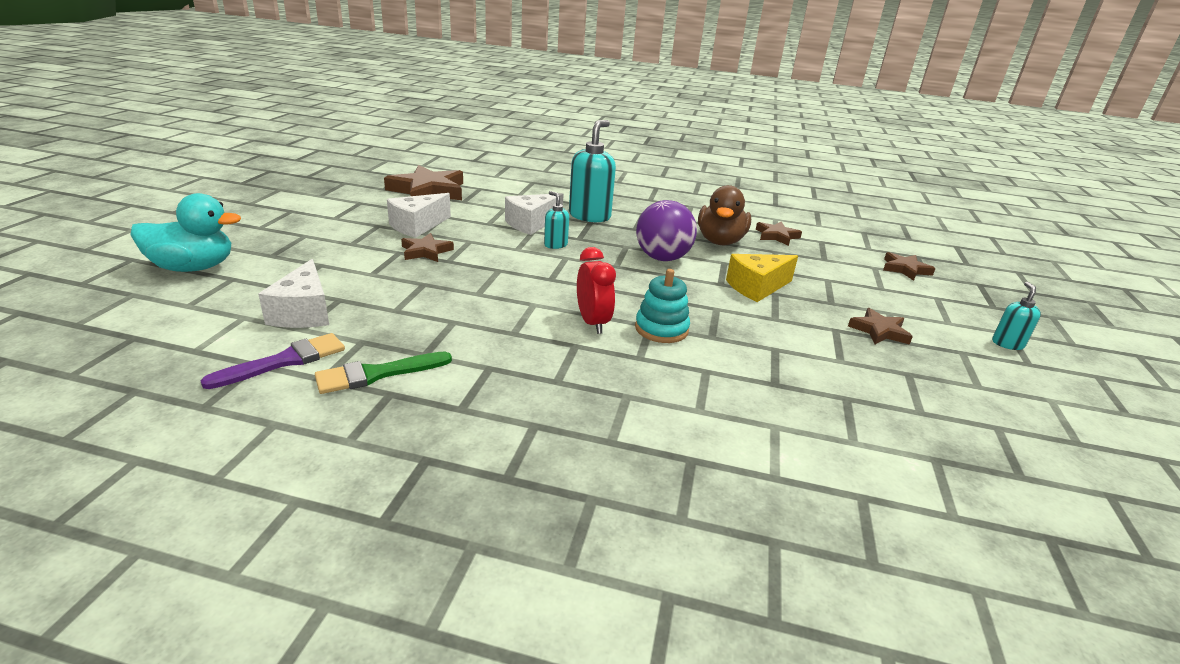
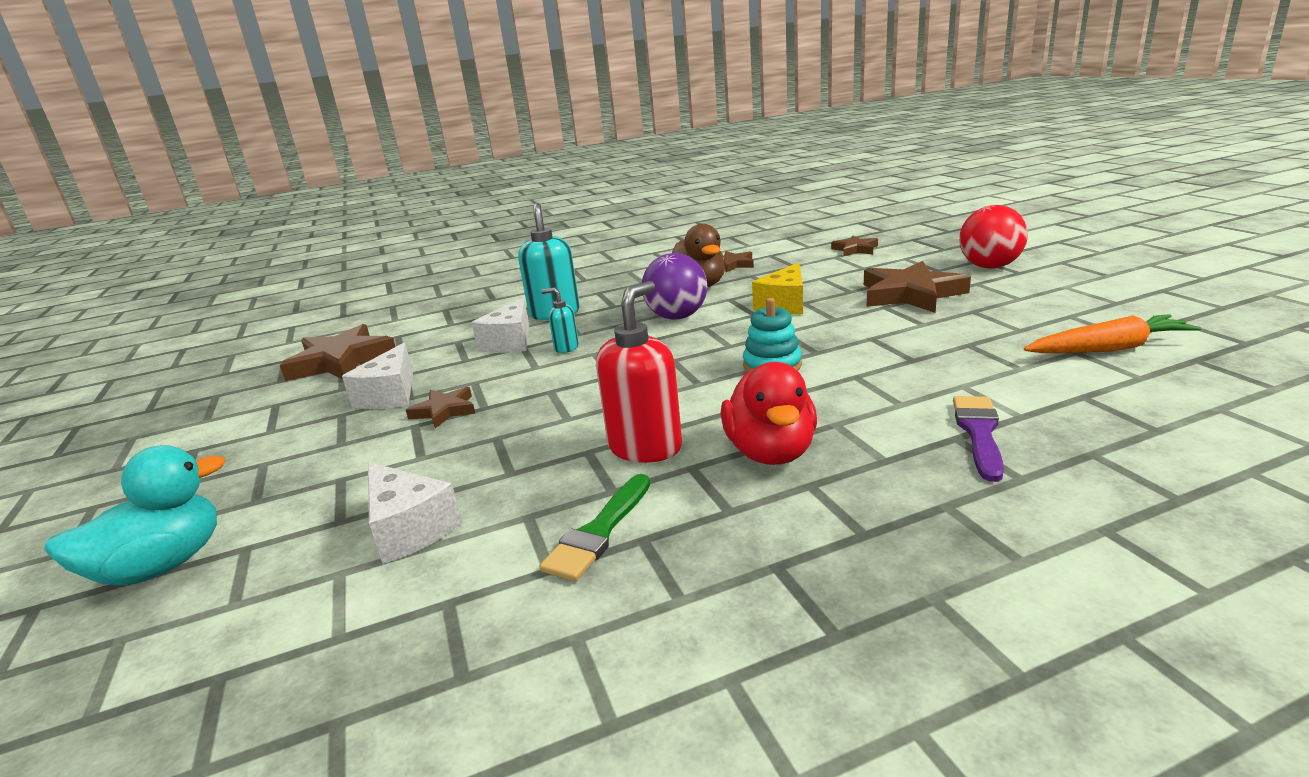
camera: 30 degrees left, 5 degrees down
purple brush [201,333,345,389] -> purple brush moved to [953,396,1004,482]
red clock [577,247,616,334] -> none
brown star [848,308,913,345] -> brown star [864,261,971,313], size x1.87
turquoise soap dispenser [992,282,1041,350] -> red ball [959,205,1028,269]
none -> red soap dispenser [596,281,682,463]
none -> red duck [721,362,817,465]
none -> orange carrot [1024,314,1201,353]

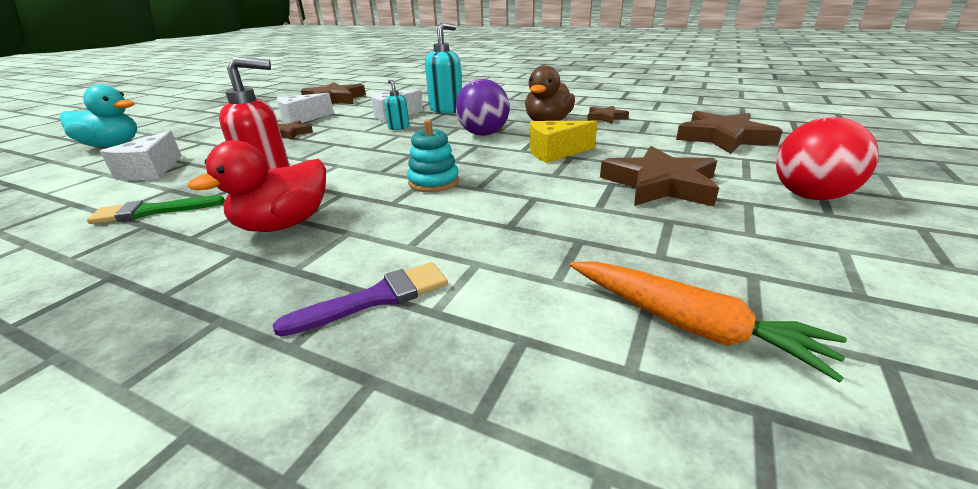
camera: 45 degrees right, 5 degrees up
brown star [831,236,878,256] -> brown star [676,111,783,154], size x1.87

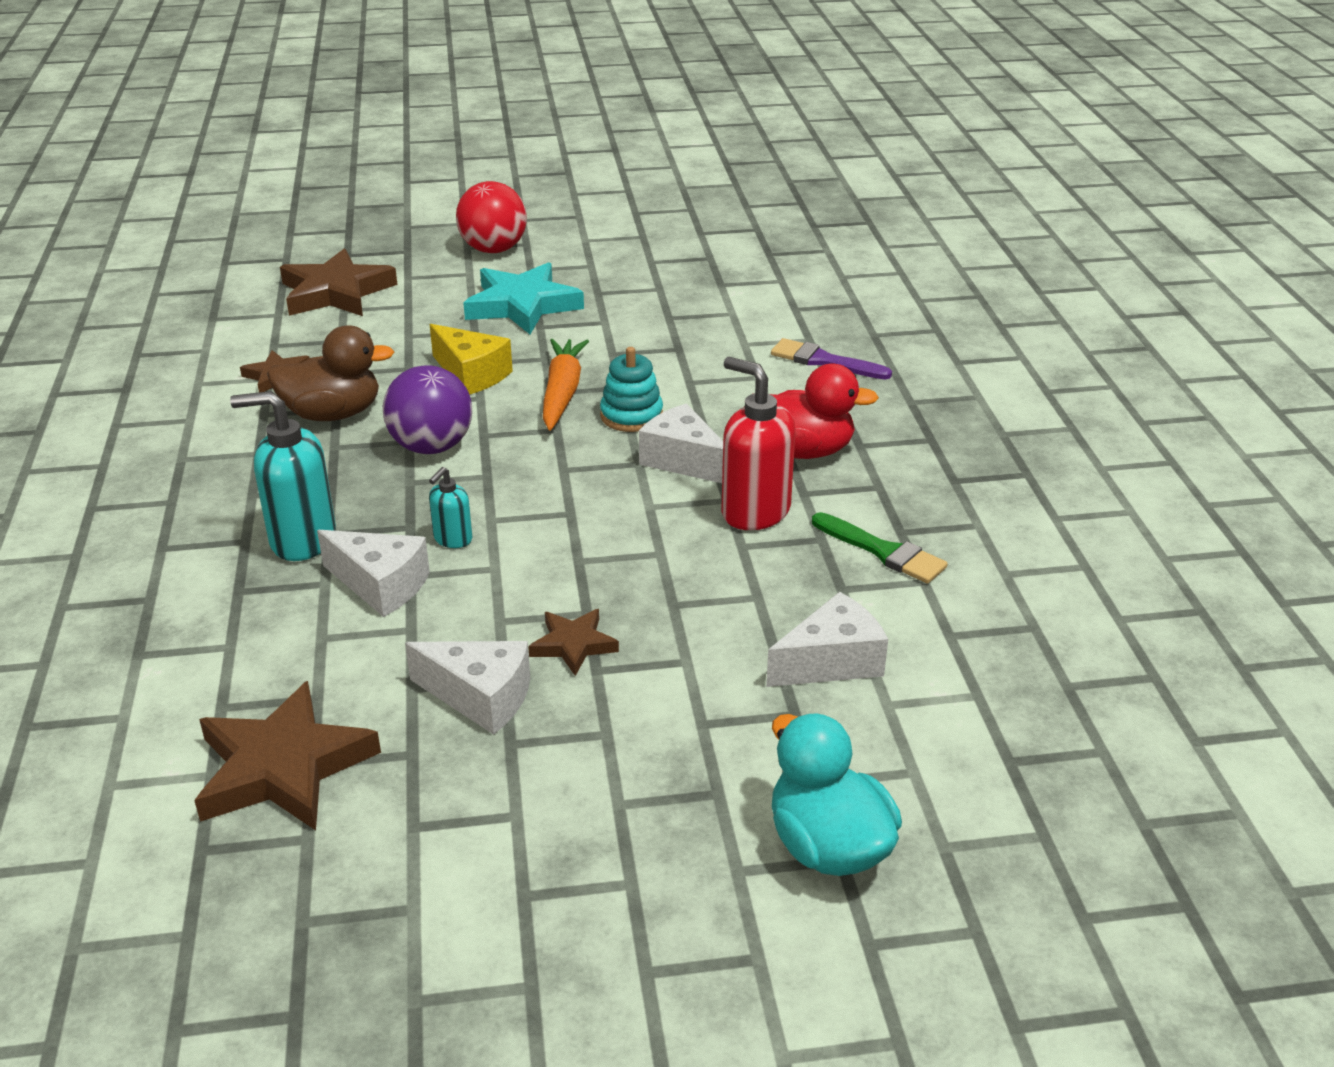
camera: 125 degrees left, 5 degrees up
orange carrot [570,261,847,382] -> orange carrot moved to [543,339,589,431]
brown star [600,146,719,207] -> turquoise star [463,262,584,334]
none -> white cheese [639,404,723,483]

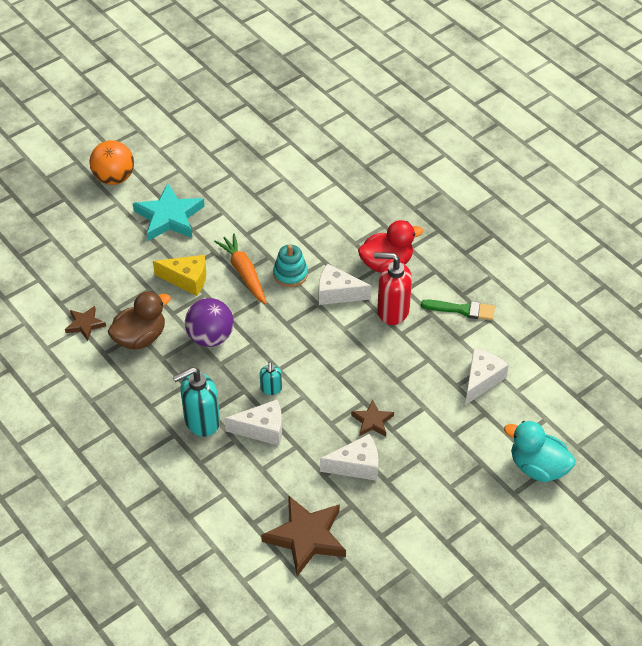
camera: 30 degrees left, 15 degrees up
brown star [280,248,397,316] -> none
red ball [456,181,527,253] -> orange ball [90,140,134,185]
purple brush [771,338,892,379] -> none

